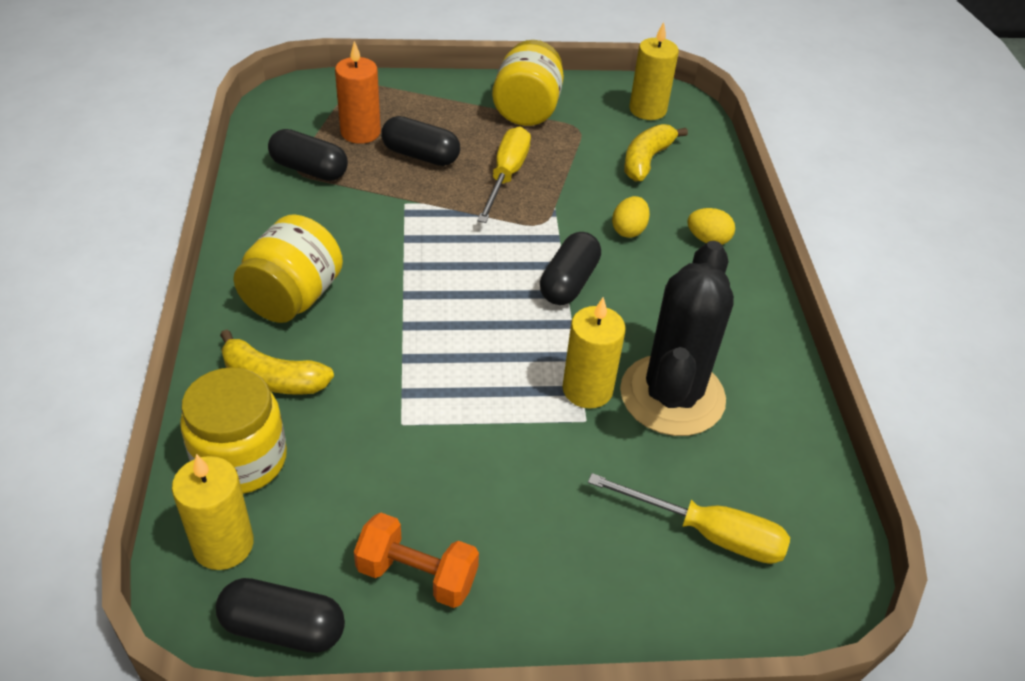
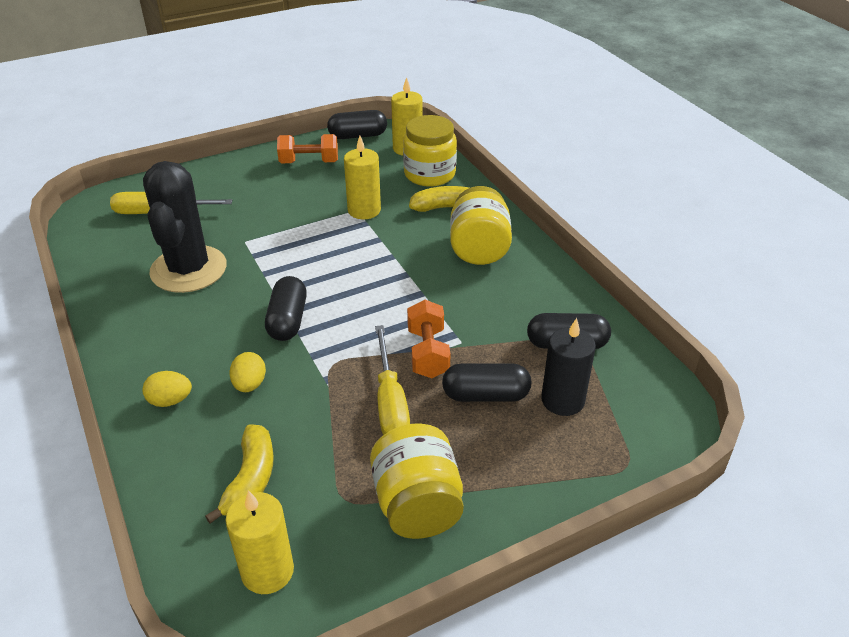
camera: 160 degrees right, 5 degrees down
orange candle [335,41,381,144] -> black candle [541,318,596,416]
yellow candle [562,297,626,408] -> yellow candle moved to [344,136,381,219]
none -> orange dumbbell [407,300,450,378]

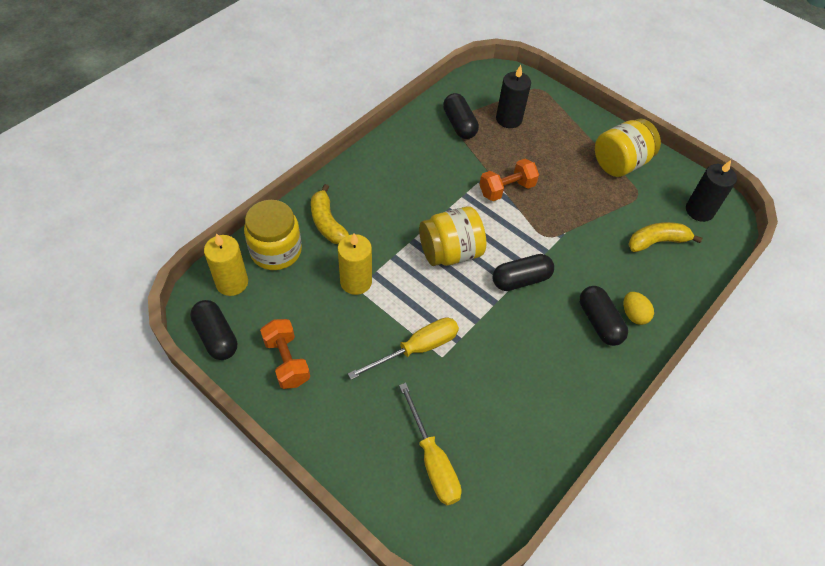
camera: 115 degrees left, 15 degrees up
black cactus [143,161,227,293] -> none
yellow candle [225,490,294,594] -> black candle [686,160,737,222]
yellow egg [230,352,266,392] -> none
yellow screwdriver [375,325,410,435] -> yellow screwdriver moved to [348,317,459,380]
black capsule [442,363,532,402] -> black capsule moved to [579,286,628,346]
yellow jar [450,186,512,265] -> yellow jar moved to [419,206,486,266]

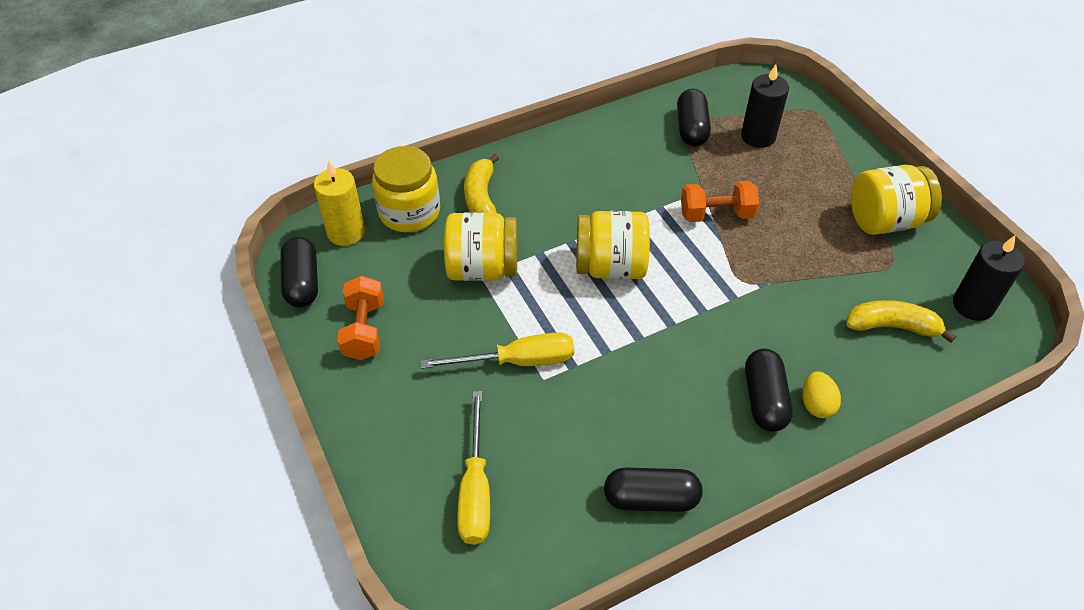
camera: 25 degrees right, 5 degrees down
yellow candle [338,233,372,295] -> yellow jar [444,213,517,281]
black capsule [493,254,554,291] -> black capsule moved to [604,468,702,512]

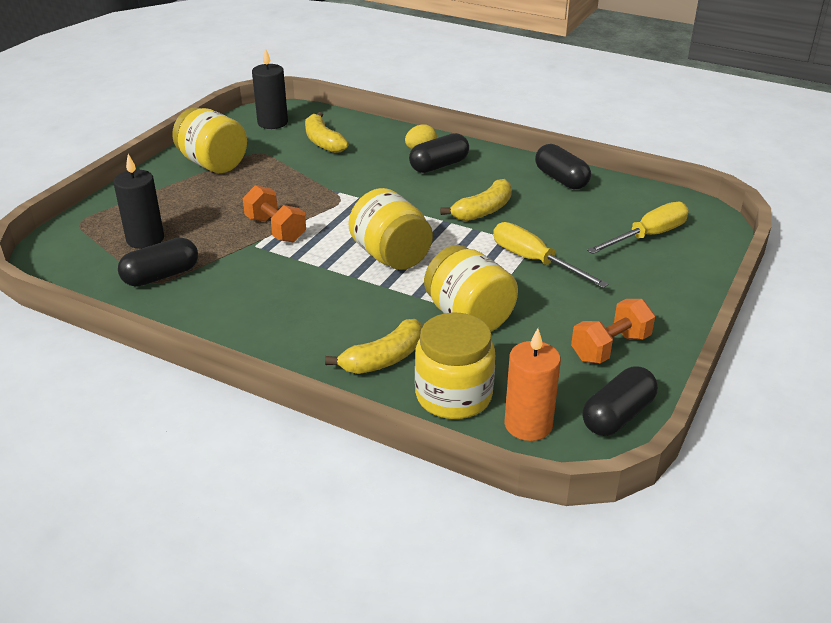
camera: 125 degrees left, 15 degrees down
yellow candle [314,160,365,246] -> orange candle [504,328,561,441]
none -> yellow banana [440,179,512,221]

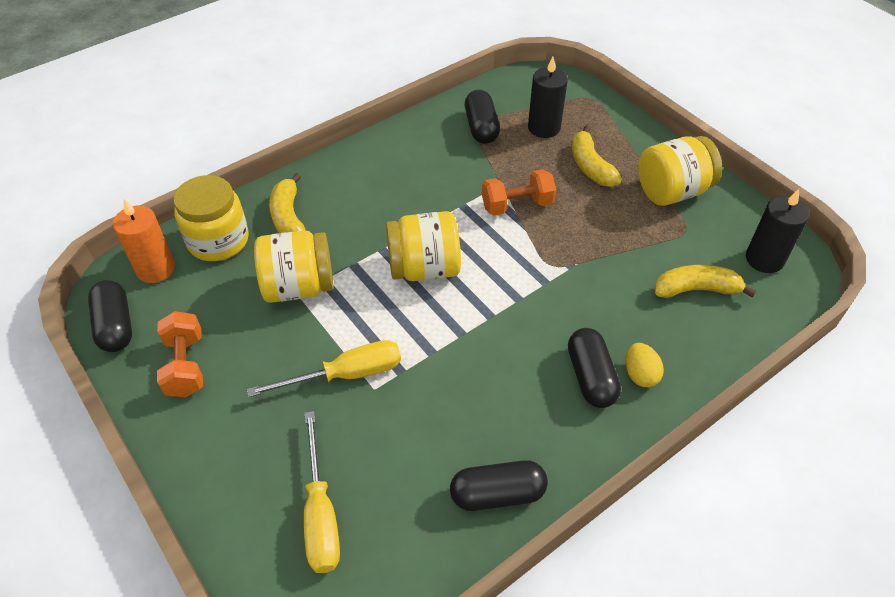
camera: 115 degrees right, 15 degrees up
yellow banana [440,179,512,221] -> yellow banana moved to [572,125,622,187]

